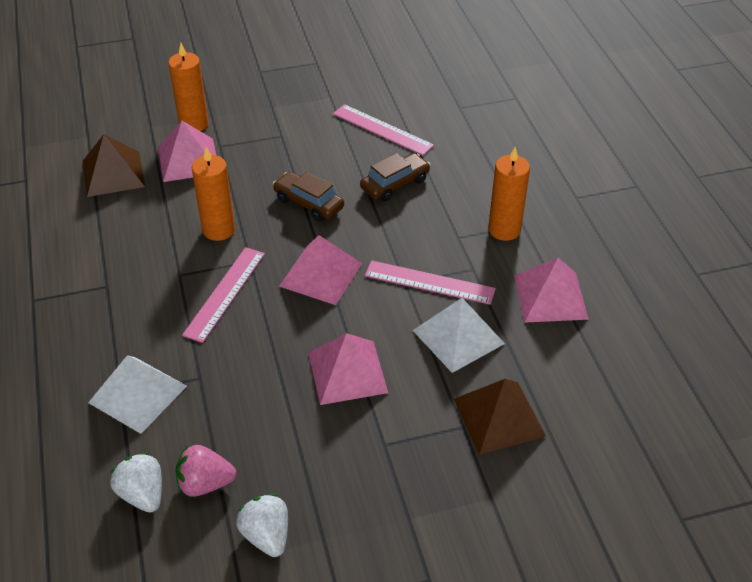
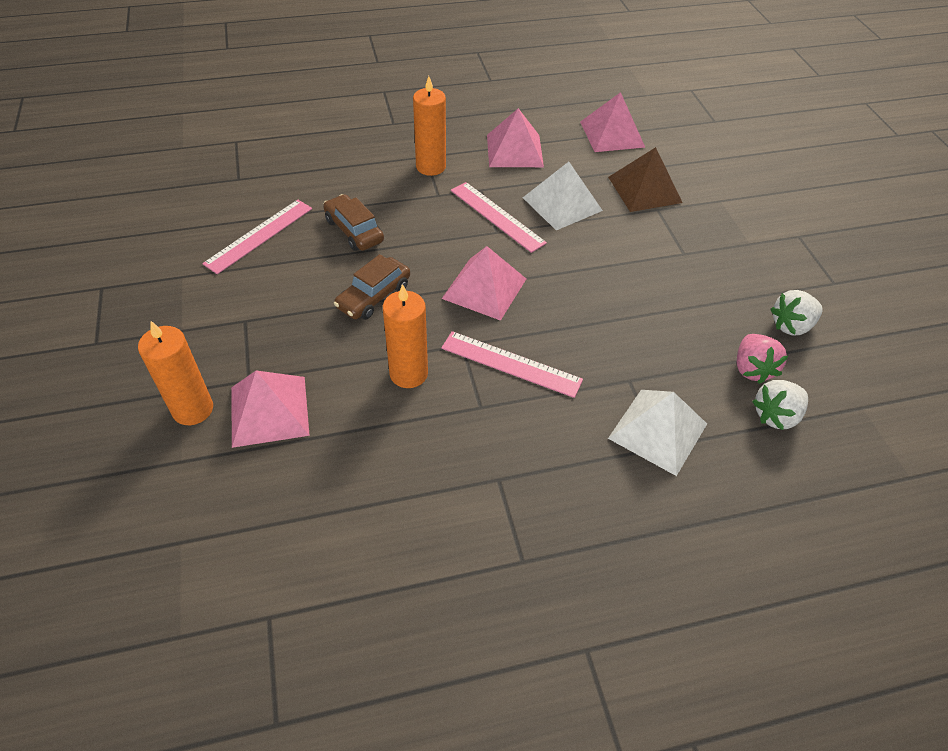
camera: 90 degrees left, 5 degrees up
brown pyramid [83,134,145,197] -> none
pink pyramid [308,333,388,405] -> pink pyramid moved to [580,92,646,152]
pink ruler [365,260,496,305] -> pink ruler turned 60 degrees counterclockwise [451,182,547,253]

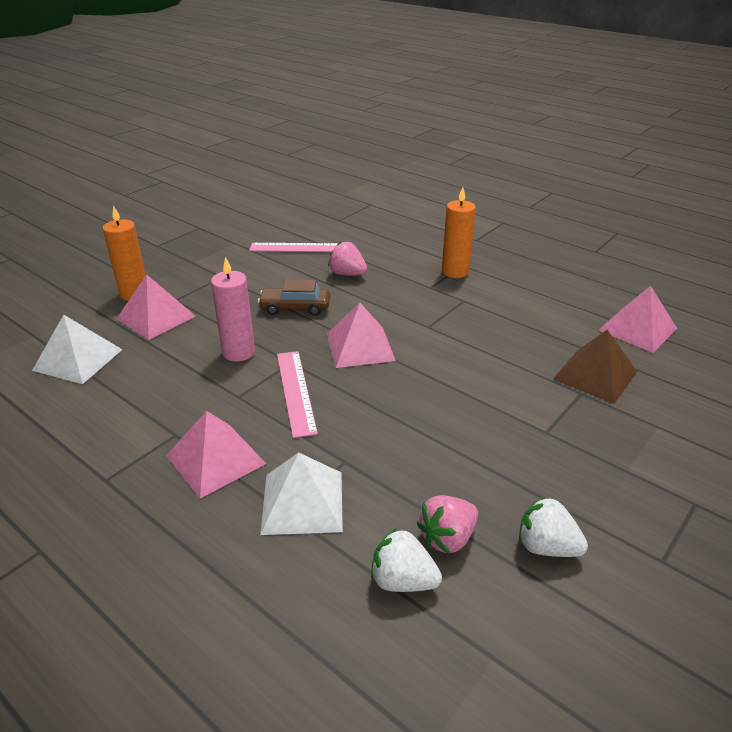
camera: 55 degrees right, 15 degrees down
brown car [323,194,384,251] -> pink strawberry [328,242,367,276]
orange candle [383,284,428,388] -> pink candle [211,257,255,361]
pink ruler [451,182,547,253] -> none
pink pyramid [487,108,544,167] -> pink pyramid moved to [166,411,266,499]
white pyramid [523,162,603,230] -> white pyramid moved to [32,315,123,384]

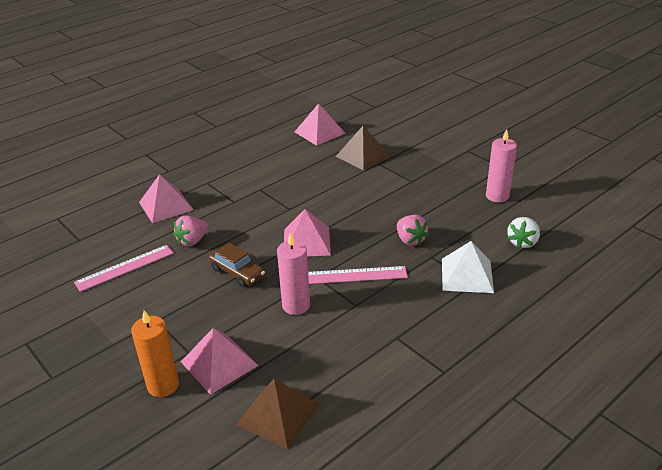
camera: 80 degrees left, 0 degrees up
white pyramid [32,315,123,384] -> brown pyramid [236,379,319,449]
pink pyramid [166,411,266,499] -> pink pyramid moved to [139,174,193,223]
pink ruler [249,243,338,252] -> pink ruler turned 45 degrees clockwise [74,245,174,292]
brown car [258,279,330,316] -> brown car turned 60 degrees counterclockwise [209,243,265,287]
pink strawberry [417,495,478,553] -> pink strawberry moved to [397,215,429,246]
orange candle [442,187,476,278] -> none
white strawberry [519,496,588,557] -> pink candle [486,129,517,202]

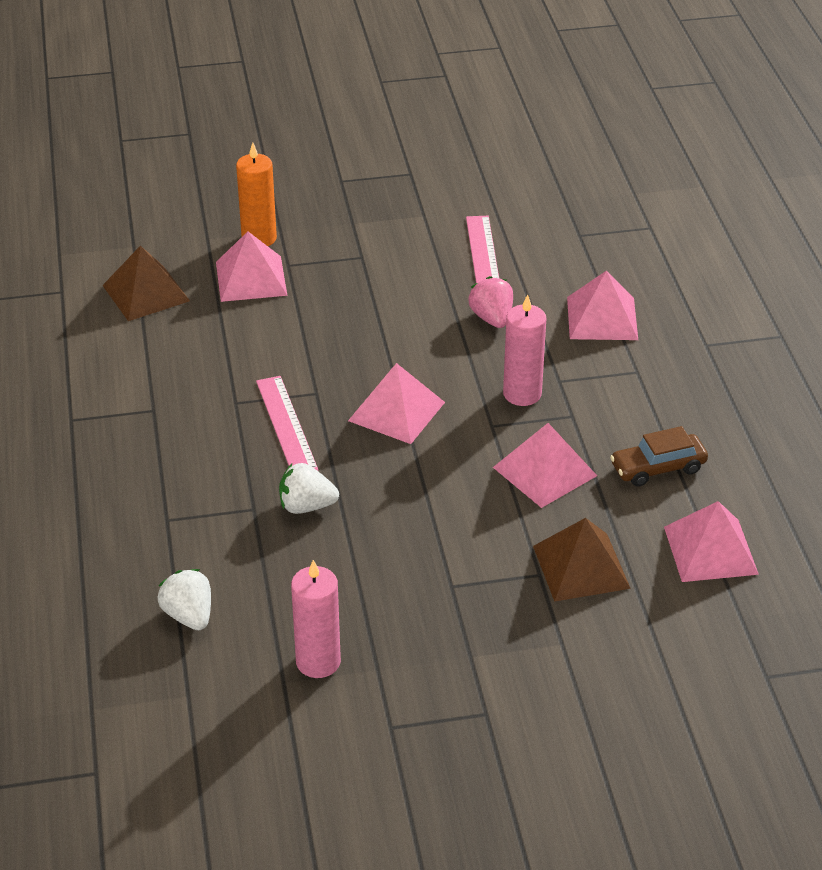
camera: 120 degrees right, 5 degrees up
brown car [209,243,265,287] -> brown car moved to [610,426,708,487]
pink candle [277,232,310,315] -> pink candle moved to [503,294,546,406]
pink ruler [308,266,408,284] -> pink ruler turned 45 degrees counterclockwise [256,376,318,471]
pink strawberry [397,215,429,246] -> white strawberry [279,463,339,514]
white pyramid [442,241,494,293] -> none
none -> pink pyramid [493,423,597,508]

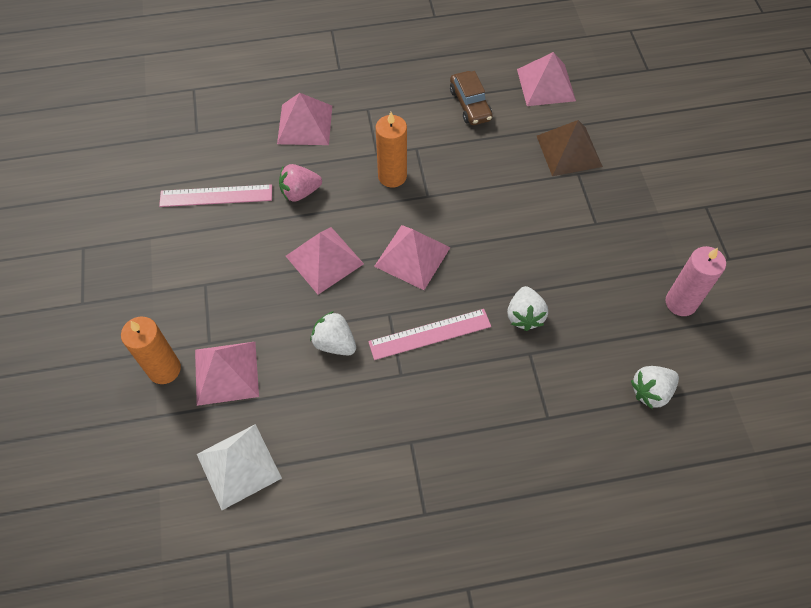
camera: 90 degrees left, 20 degrees up
brown pyramid [102,246,190,321] -> white pyramid [197,424,282,510]
pink pyramid [493,423,597,508] -> pink pyramid moved to [286,227,364,294]
pink candle [503,294,546,406] -> orange candle [376,112,407,188]
none -> white strawberry [310,311,356,356]

